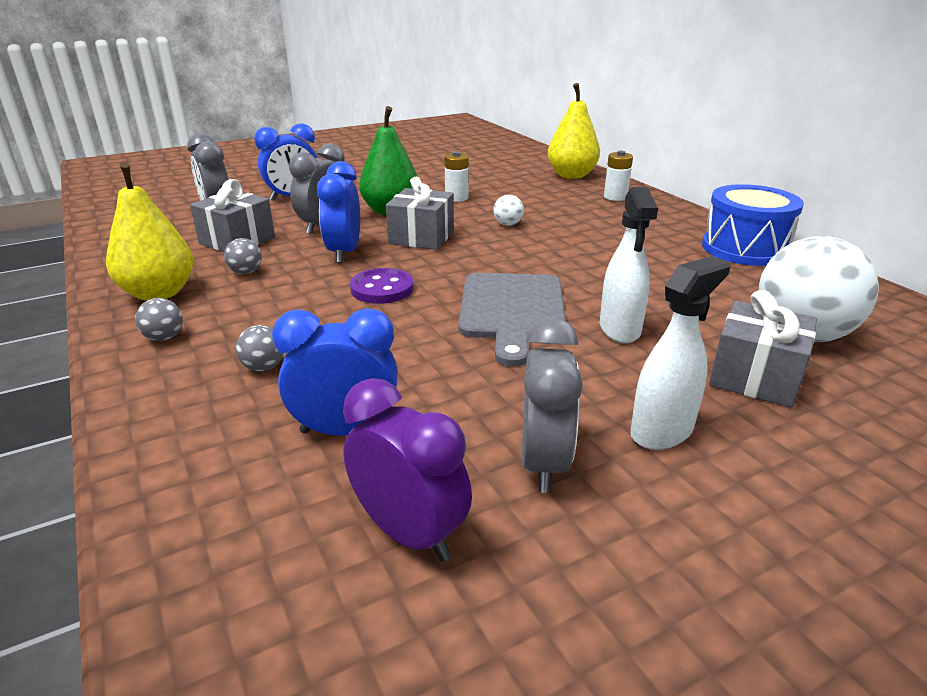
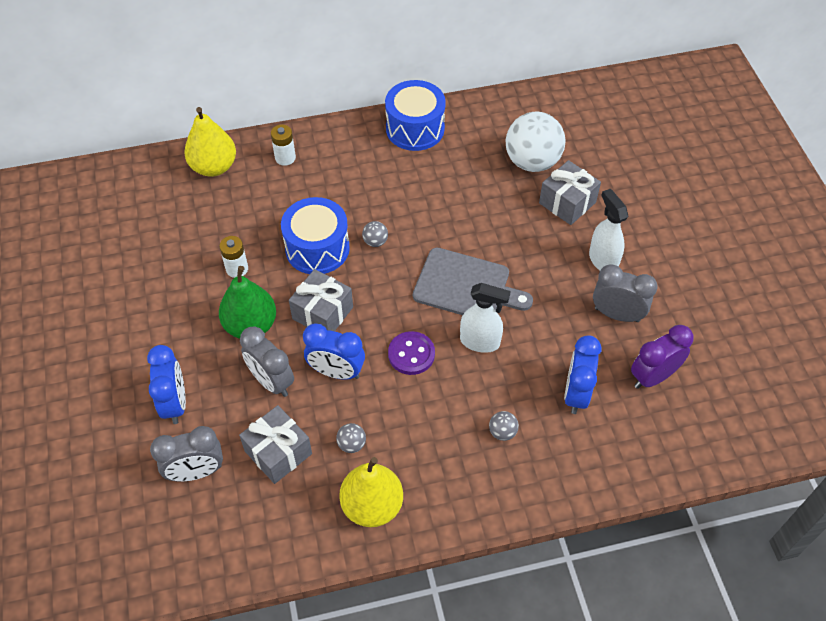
camera: 75 degrees left, 25 degrees up
grey ball [135,298,183,341] -> grey ball moved to [362,221,388,247]
white ball [493,195,524,226] -> blue drum [281,197,350,274]
white spray bottle [600,187,658,343] -> white spray bottle moved to [460,283,511,353]

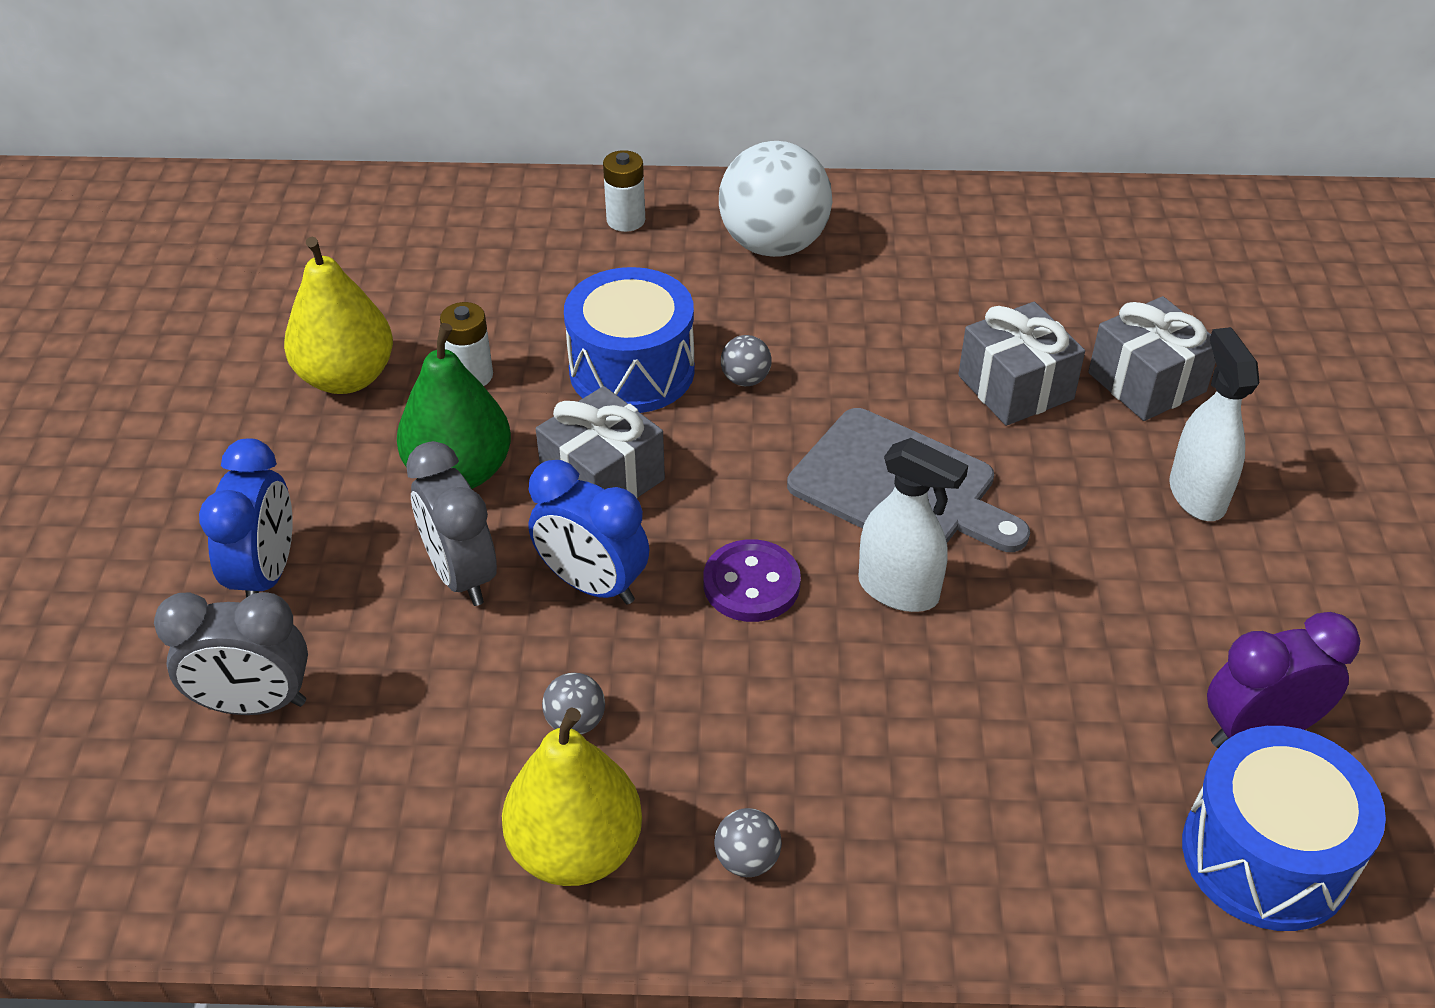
camera: 15 degrees right, 10 degrees down
yellow pear [184,107,236,177] -> yellow pear moved to [284,237,393,394]
grey gift [239,405,312,484] -> grey gift moved to [958,302,1085,426]
blue drum [385,80,446,151] -> blue drum moved to [1182,726,1386,931]
grey ball [489,411,519,441] -> grey ball moved to [714,808,782,877]
white ball [506,112,565,172] -> white ball moved to [719,141,832,257]
blue clock [564,335,601,414] -> none
grey clock [593,264,658,322] -> none

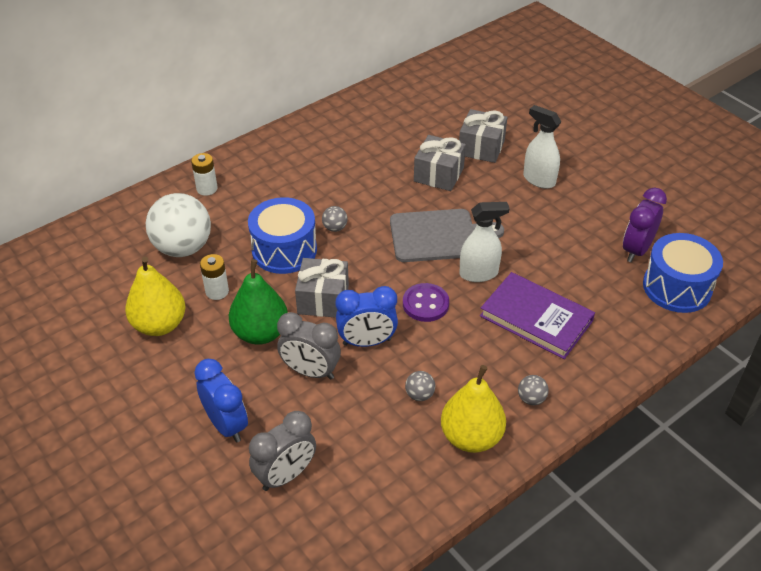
camera: 40 degrees left, 0 degrees up
white ball [719,141,832,257] -> white ball moved to [146,193,211,257]
none -> purple book [480,272,595,359]

